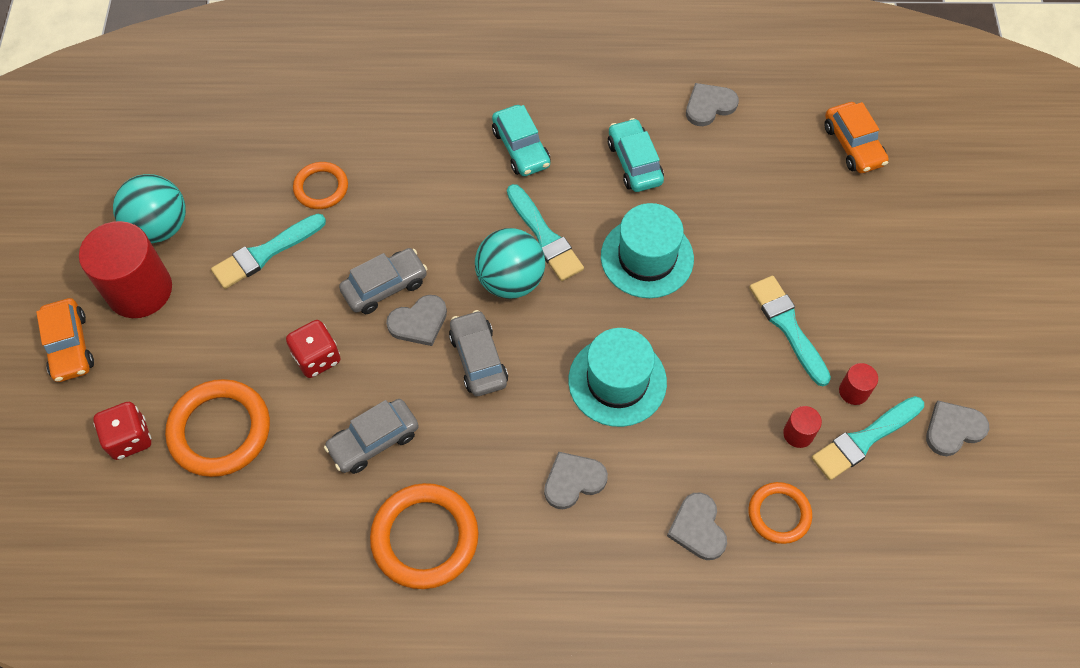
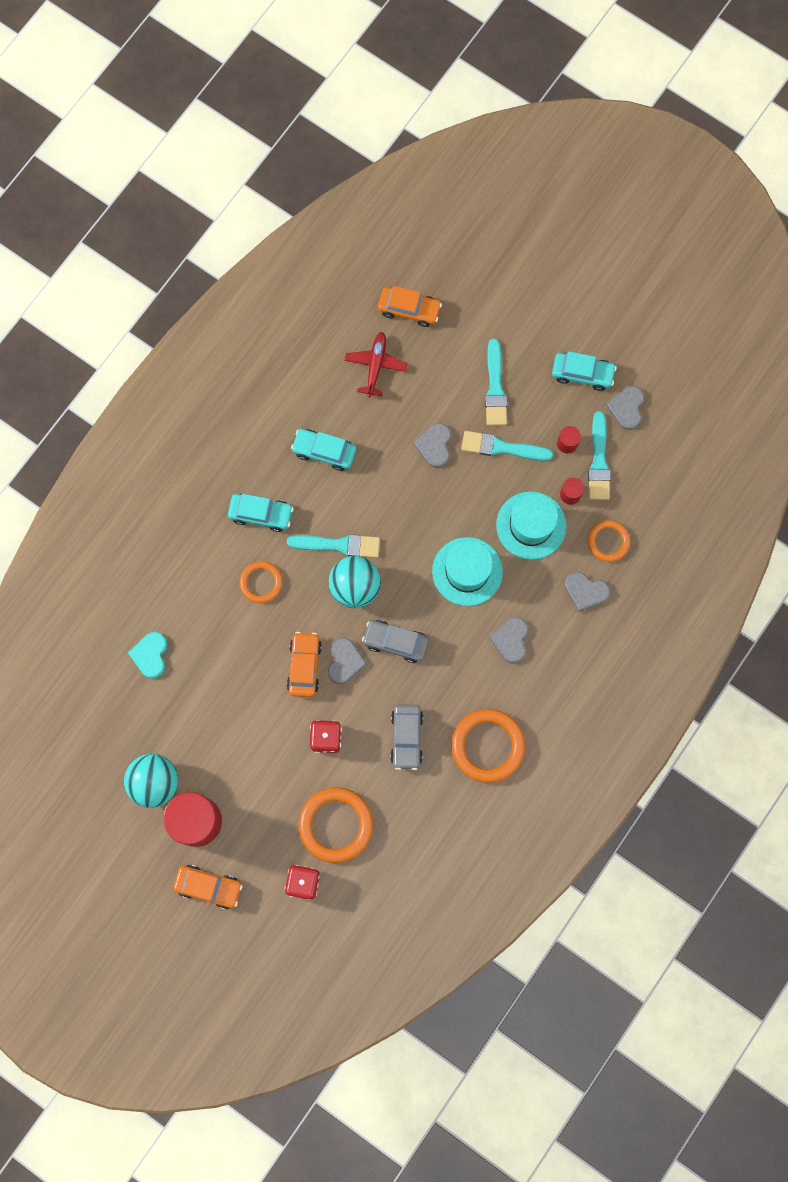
camera: 55 degrees left, 15 degrees up
turquoise brush [211,214,326,289] -> turquoise brush moved to [485,339,507,426]
orange ring [293,162,348,209] -> orange ring moved to [239,561,283,603]
grey car [339,248,427,314] -> orange car [287,632,322,697]
turquoise hat [601,203,694,298] -> turquoise hat moved to [496,491,566,560]
grey heart [686,83,739,126] -> grey heart moved to [413,423,451,468]
none -> turquoise heart [128,632,168,679]
none -> red plane [345,332,408,397]
none -> turquoise car [552,351,617,391]

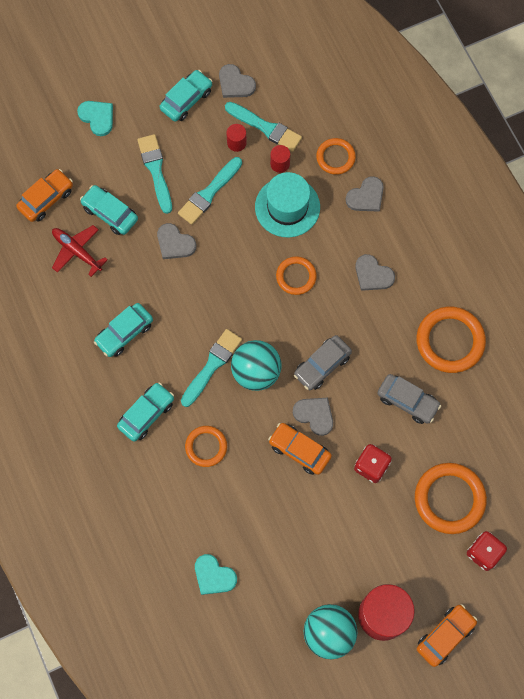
camera: 60 degrees left, 5 degrees down
turquoise hat [432,537,503,606] -> orange ring [276,256,317,295]
turquoise brush [485,339,507,426] -> turquoise brush turned 135 degrees counterclockwise [137,134,172,214]
none -> turquoise heart [77,101,113,136]
none -> turquoise car [80,185,138,235]

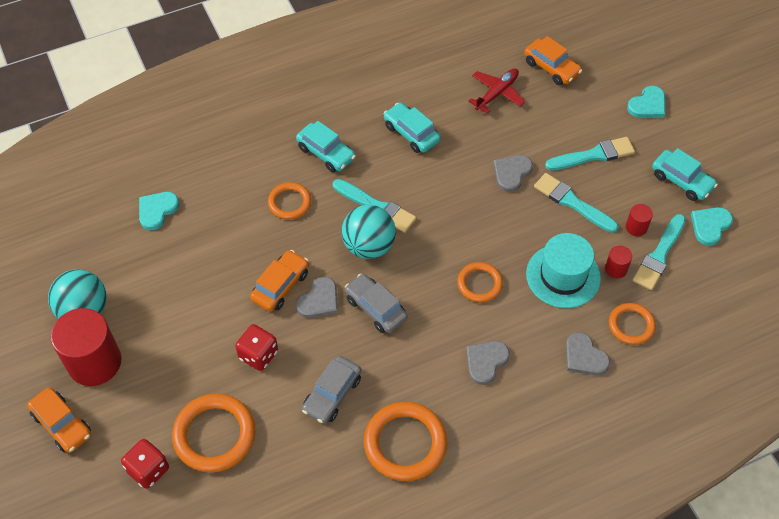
camera: 90 degrees right, 15 degrees down
turquoise car [80,185,138,235] -> none
grey heart [219,64,256,98] -> turquoise heart [691,207,733,246]

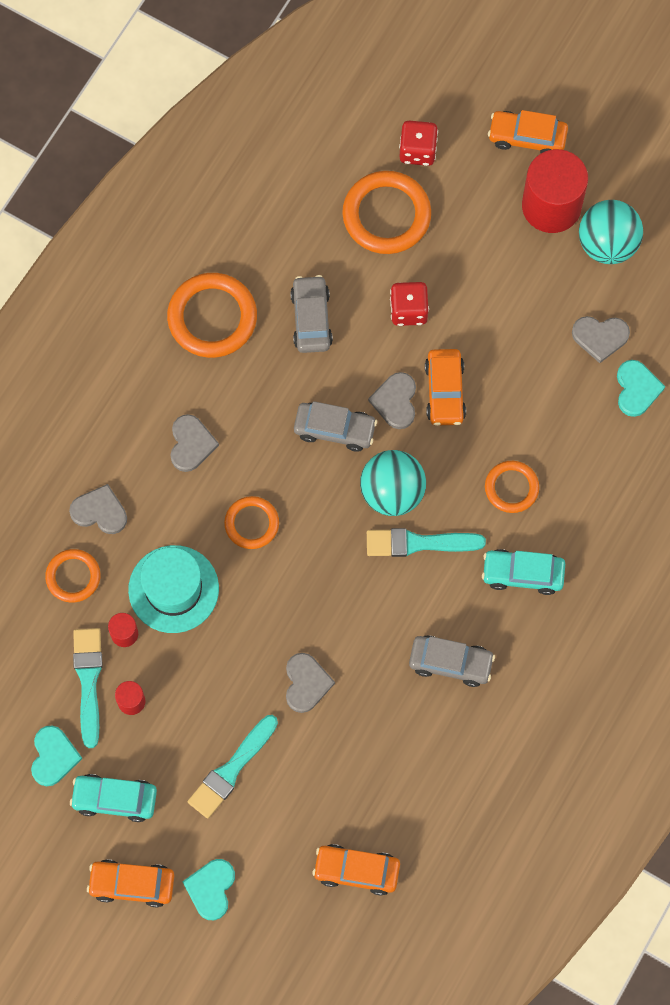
camera: 145 degrees right, 15 degrees up
turquoise car [384,102,441,153] -> grey car [409,635,495,687]
red plane [468,68,525,114] -> none
turquoise brush [534,173,619,233] -> none
none -> orange car [87,859,174,907]
none -> grey heart [572,316,630,363]

